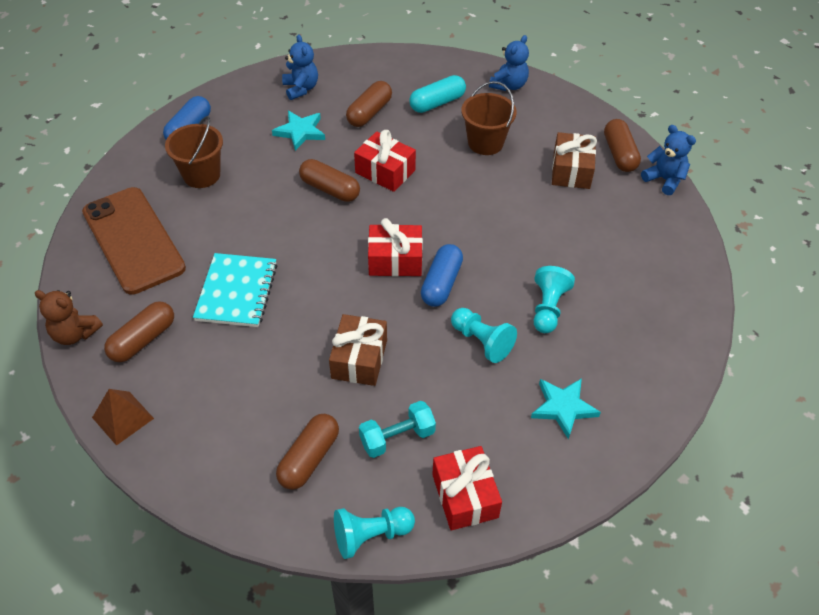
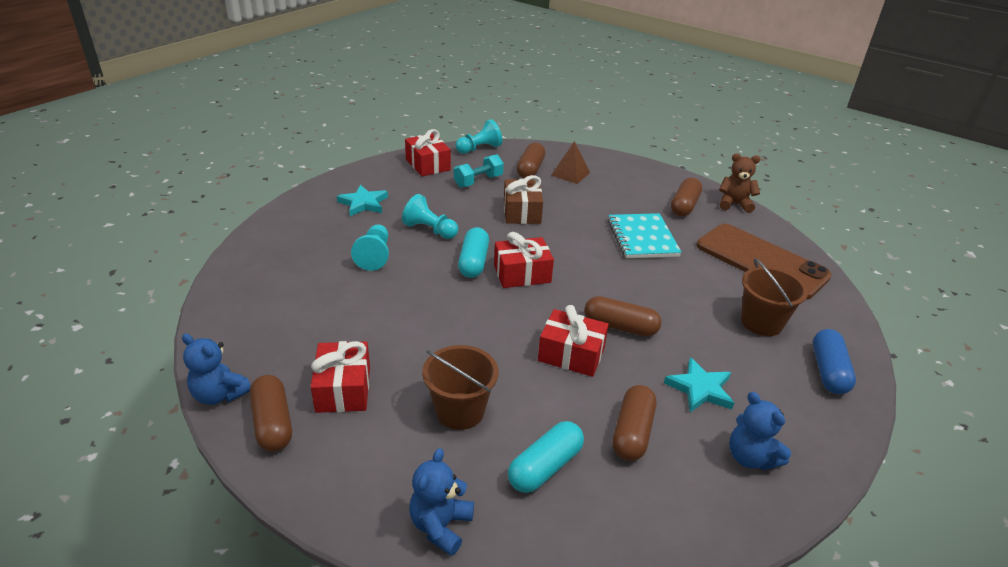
camera: 165 degrees right, 15 degrees down
brown pyramid [92,389,154,446] -> brown pyramid moved to [551,141,590,184]
blue capsule [421,244,463,307] -> turquoise capsule [458,227,489,278]
brown gift [552,132,597,189] -> red gift [311,341,370,413]

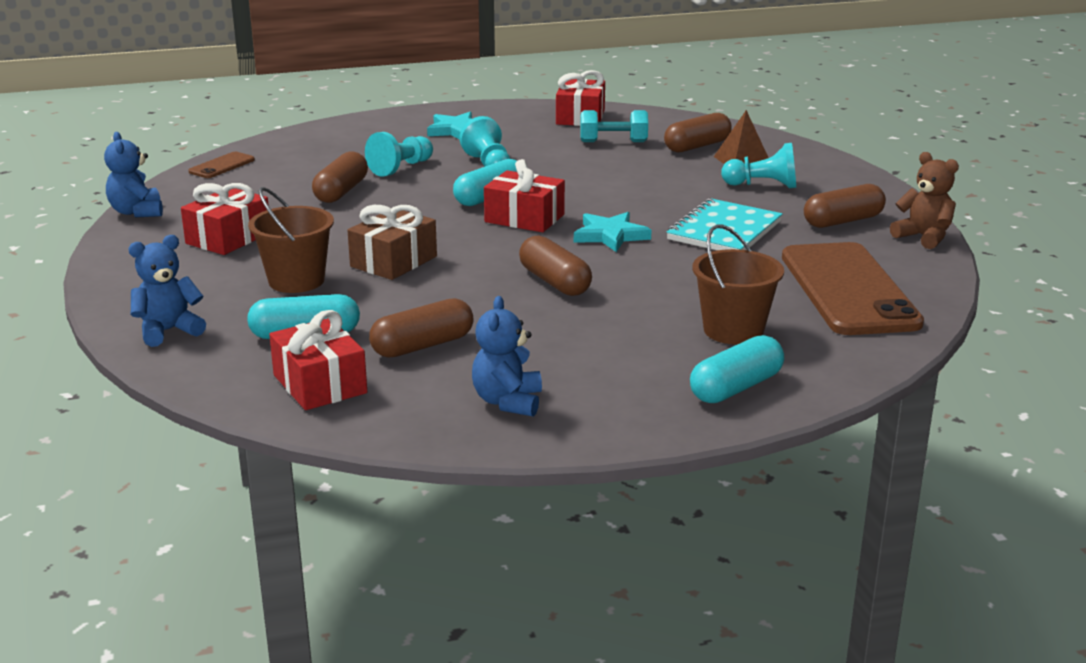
camera: 40 degrees right, 10 degrees down
brown capsule [250,375,292,452] -> brown capsule moved to [312,151,368,203]
turquoise pawn [455,119,502,154] -> turquoise pawn moved to [721,143,796,189]
brown gift [504,175,543,224] -> brown gift moved to [347,205,437,280]
red gift [538,305,609,377] -> red gift moved to [269,310,367,410]
turquoise star [664,358,734,412] -> turquoise star moved to [574,212,651,252]
blue capsule [813,329,856,394] -> turquoise capsule [690,335,784,403]
none -> brown phone [188,152,255,178]

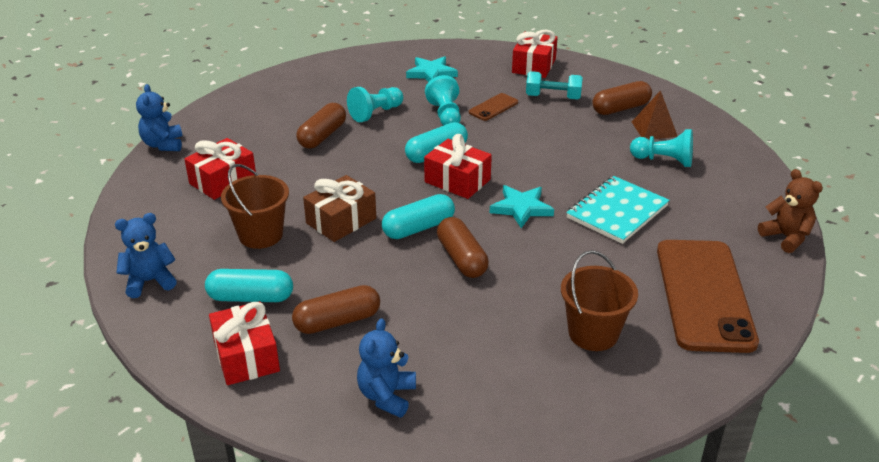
camera: 10 degrees right, 10 degrees up
brown phone [188,152,255,178] -> brown phone moved to [469,93,518,121]
turquoise capsule [690,335,784,403] -> turquoise capsule moved to [382,194,455,239]
brown capsule [804,184,886,228] -> none

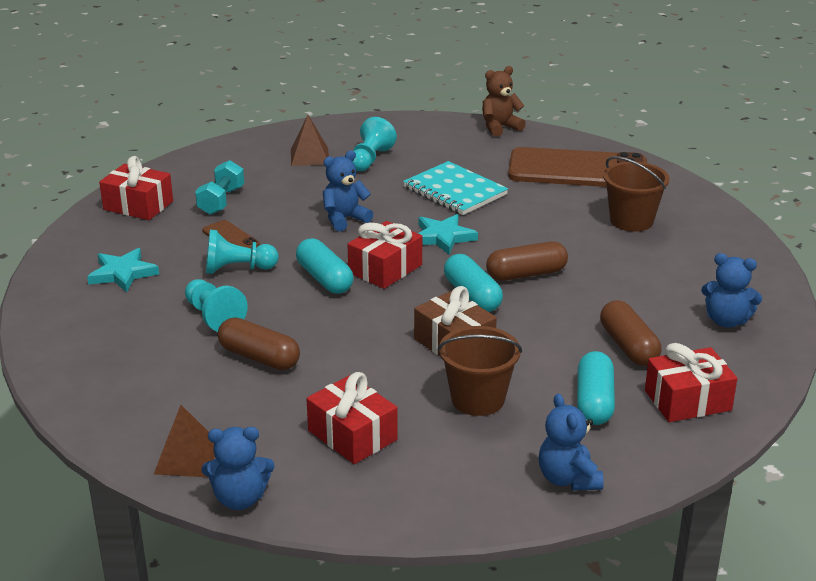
camera: 85 degrees left, 5 degrees down
brown capsule [592,81,652,115] -> none
none -> brown pyramid [154,405,215,477]
none -> blue teddy bear [323,150,373,231]

